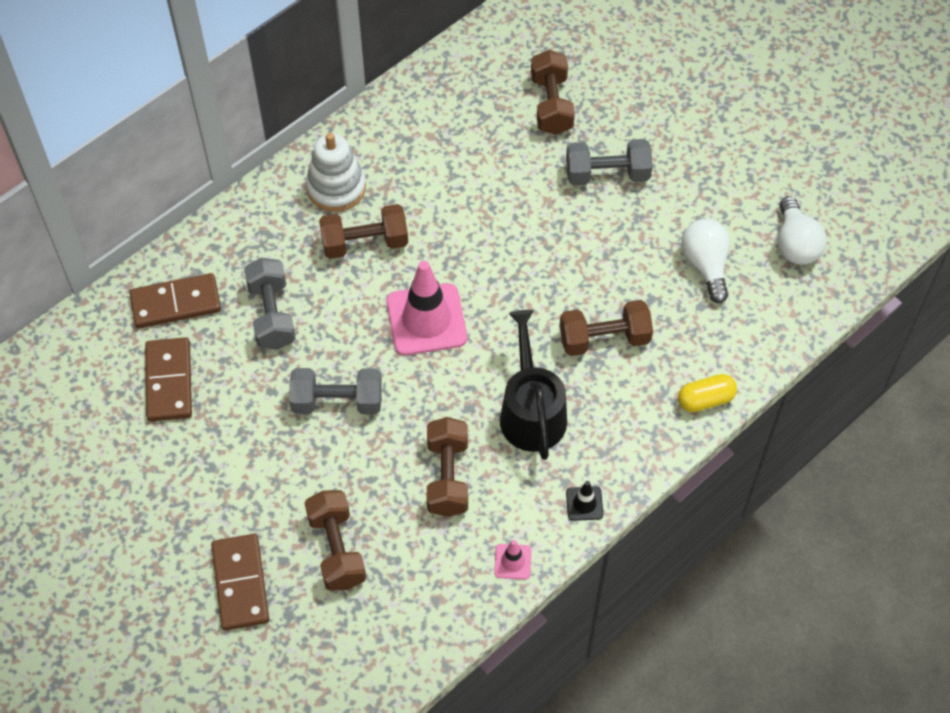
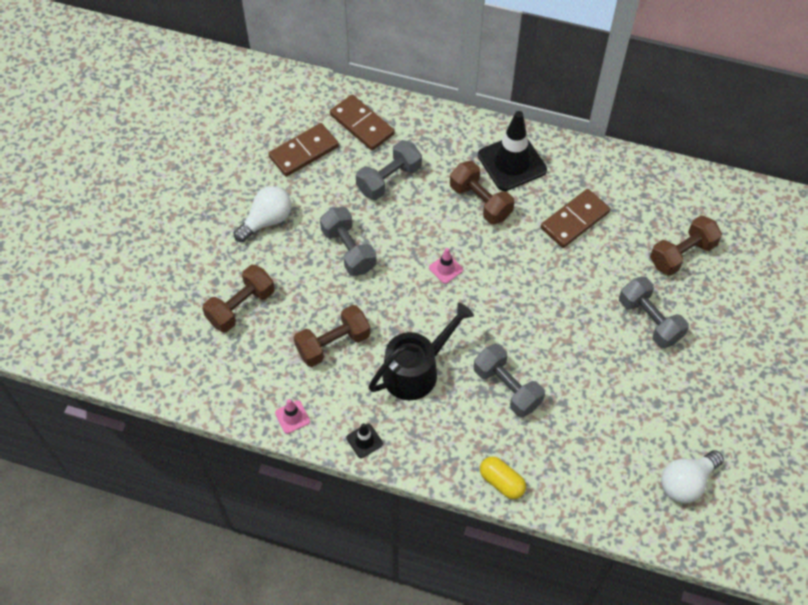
camera: 60 degrees right, 0 degrees up
brown domino [211,534,269,631] -> brown domino moved to [541,189,610,248]
white stacking toy [306,133,366,212] -> black traffic cone [478,111,547,191]
pink traffic cone [386,261,467,356] -> pink traffic cone [429,248,463,284], size x0.45
brown dumbbell [560,300,653,356] -> grey dumbbell [474,343,545,417]
white light bulb [681,219,730,303] -> white light bulb moved to [234,186,292,242]

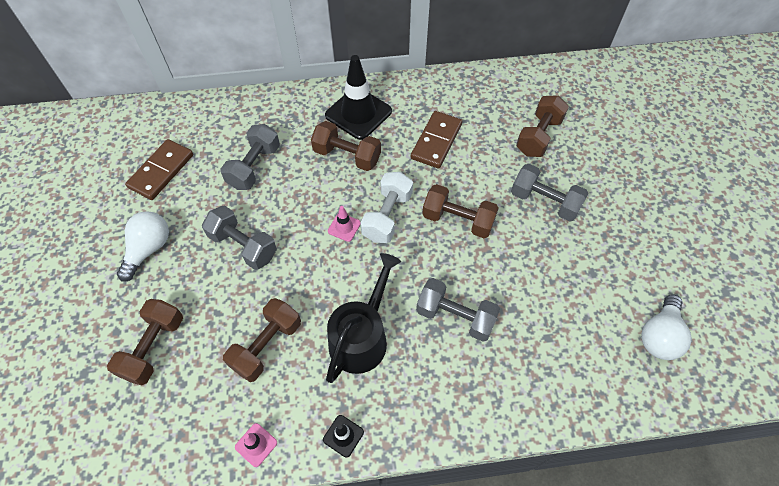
camera: 25 degrees left, 0 degrees up
brown domino [330,95,395,151] -> none
yellow capsule [480,456,526,499] -> none
none -> white dumbbell [360,172,413,243]
none -> brown dumbbell [422,184,499,238]

